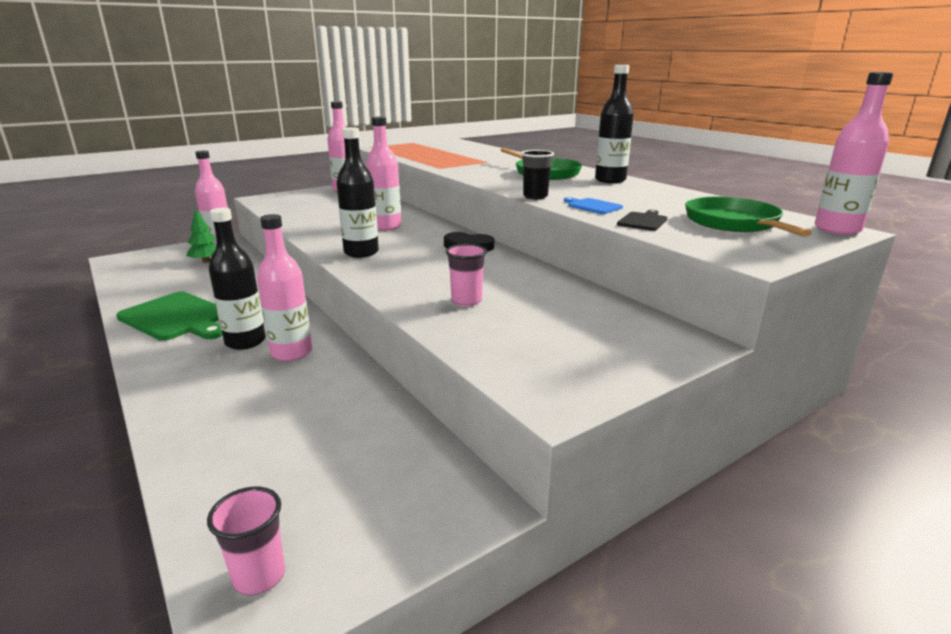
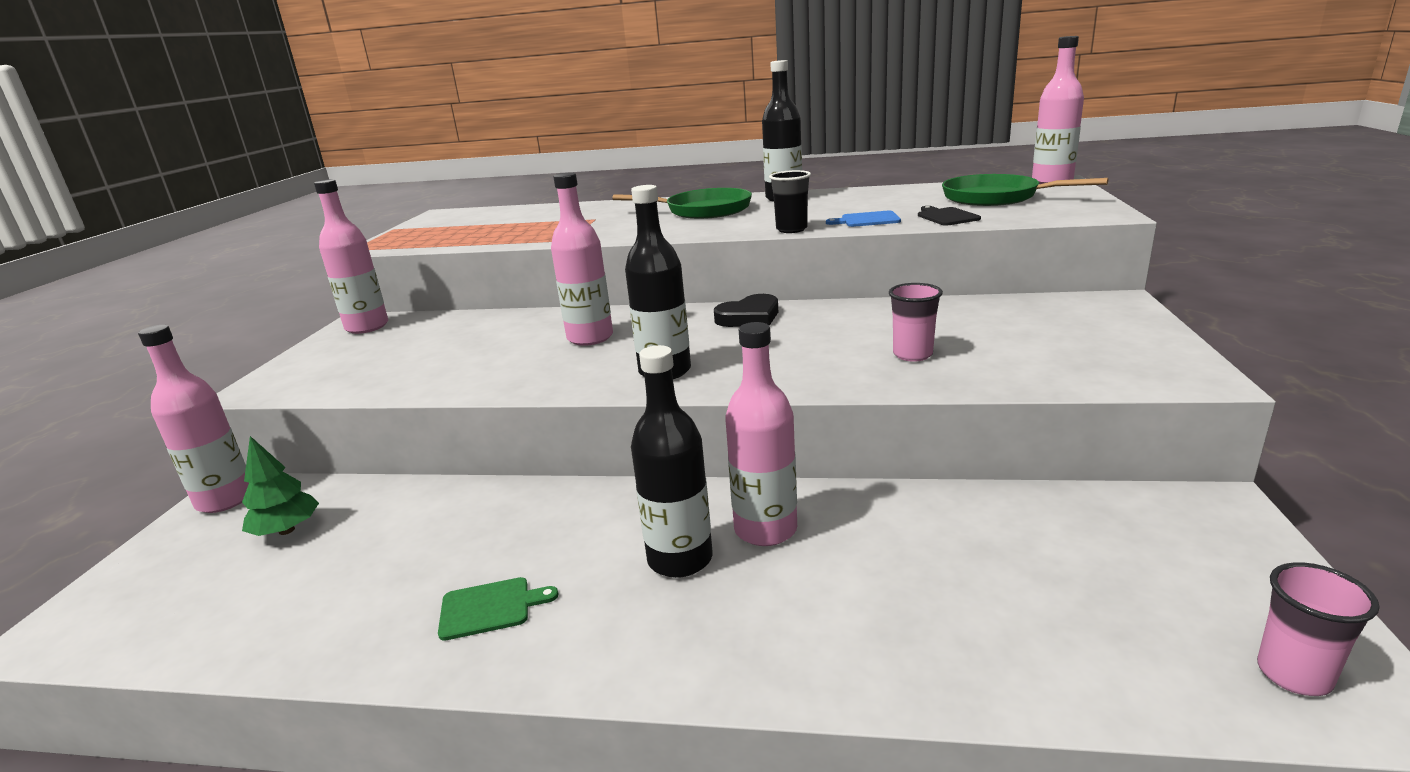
camera: 45 degrees left, 0 degrees up
green cutting board [116,292,223,341] -> green cutting board [438,577,559,641], size x0.48

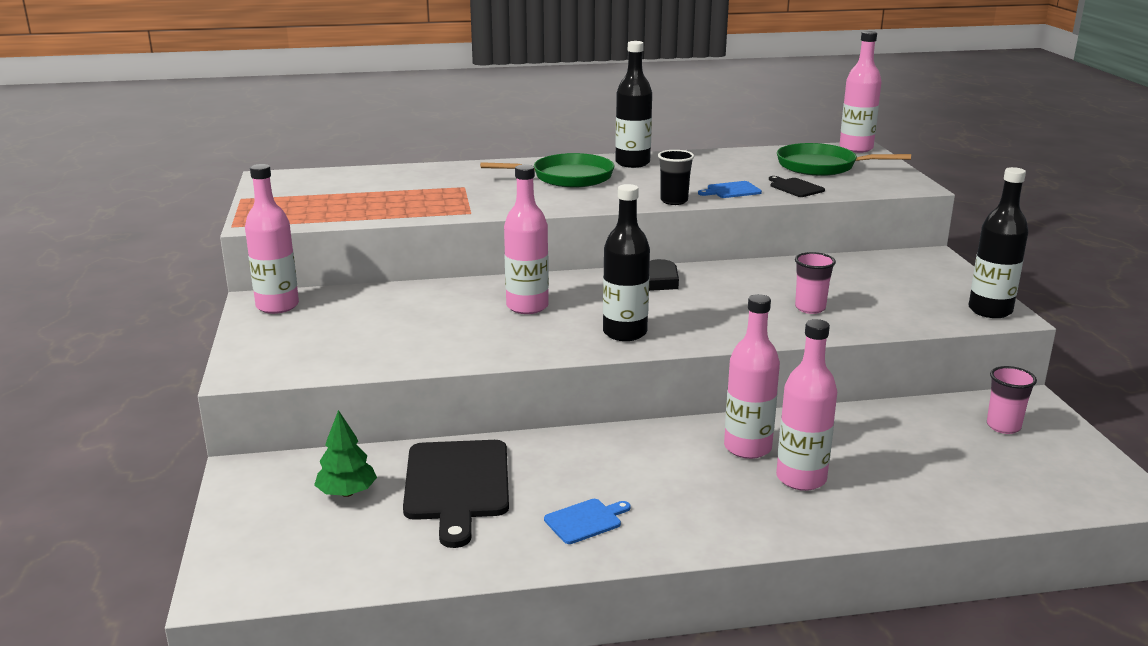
camera: 20 degrees left, 0 degrees up
pink bottle [138,325,249,513] -> pink bottle moved to [776,319,837,491]
green cutting board [438,577,559,641] -> blue cutting board [544,499,630,544]
black bottle [631,345,713,578] -> black bottle moved to [969,167,1028,318]
pink cup [1257,562,1380,696] -> pink cup moved to [987,366,1037,434]
none -> black cutting board [403,440,509,548]

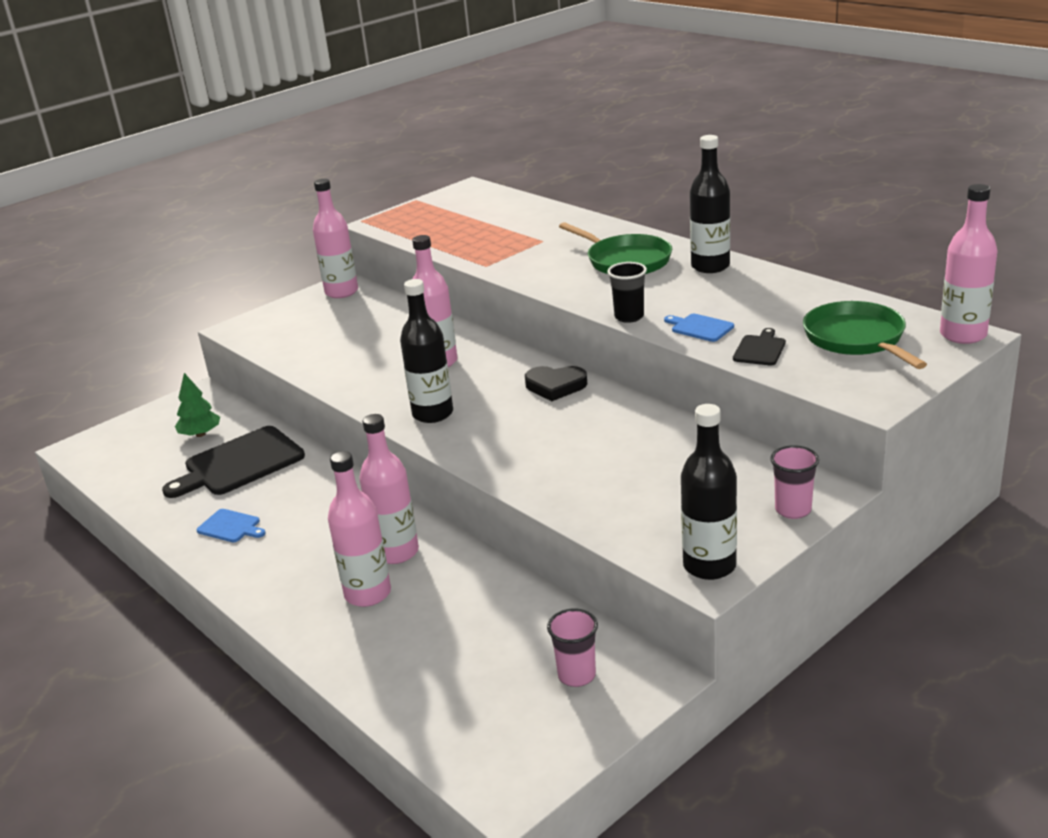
camera: 60 degrees right, 5 degrees up
pink cup [795,252,836,314] -> pink cup moved to [770,445,819,519]

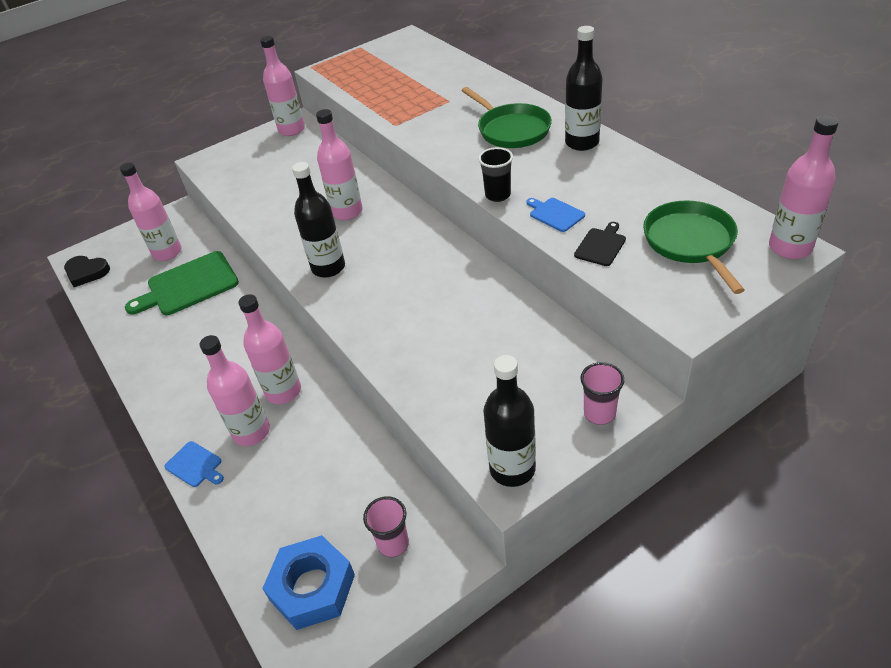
camera: 10 degrees right, 15 degrees up
black cutting board [162,426,305,498] -> green cutting board [125,251,239,315]
green tree [175,373,220,437] -> pink bottle [120,163,181,261]
blue cutting board [197,509,266,542] -> blue cutting board moved to [164,441,224,487]
black heart [525,366,587,401] -> black heart moved to [64,256,110,287]
none -> blue nut [262,535,355,630]

